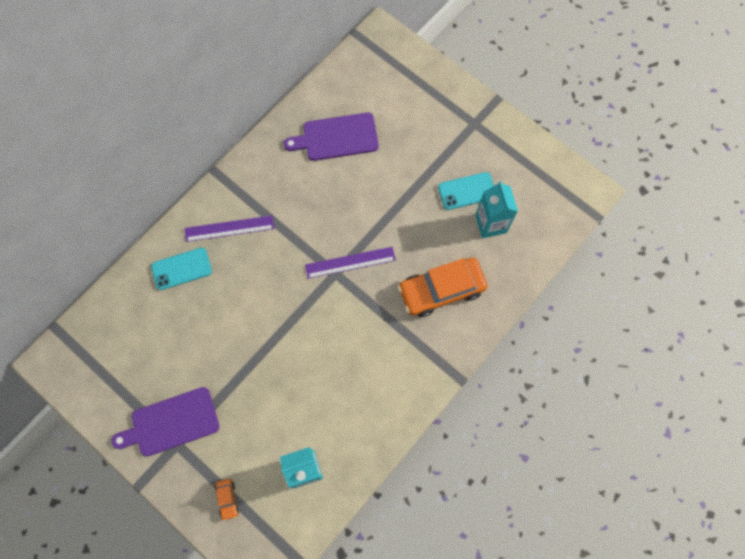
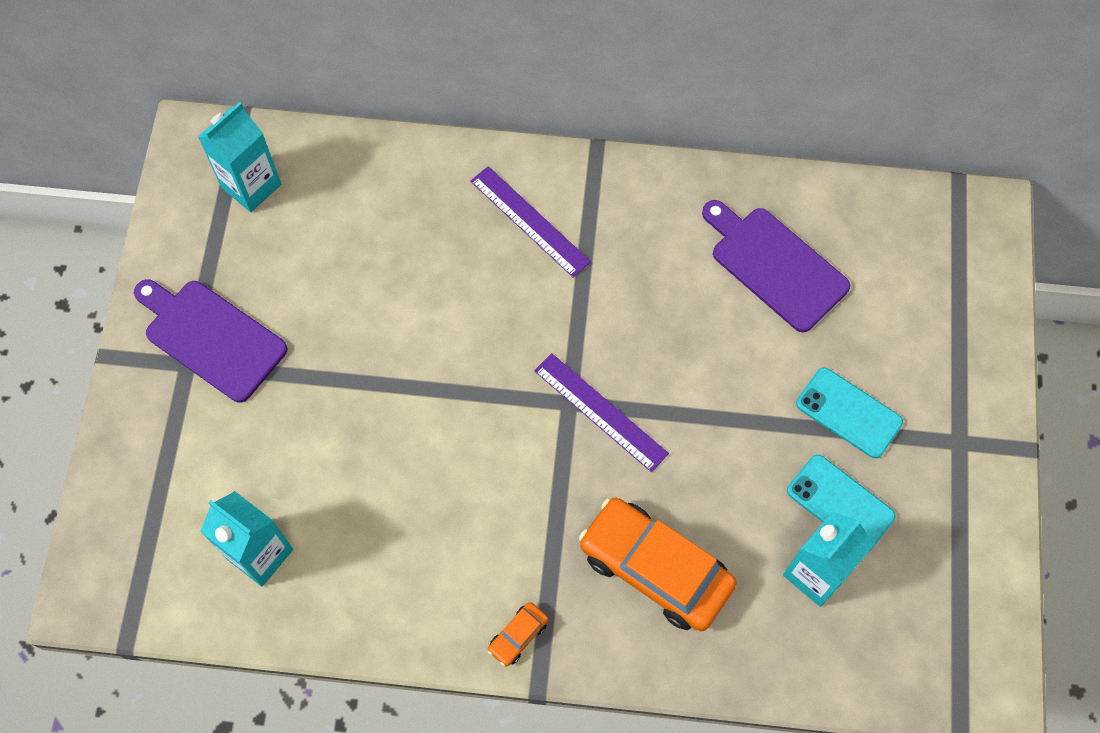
camera: 55 degrees right, 5 degrees down
turquoise phone [151,248,212,290] -> turquoise phone moved to [796,368,903,458]
orange car [215,479,239,521] -> orange car moved to [488,602,548,666]
none -> turquoise carton [198,102,281,212]

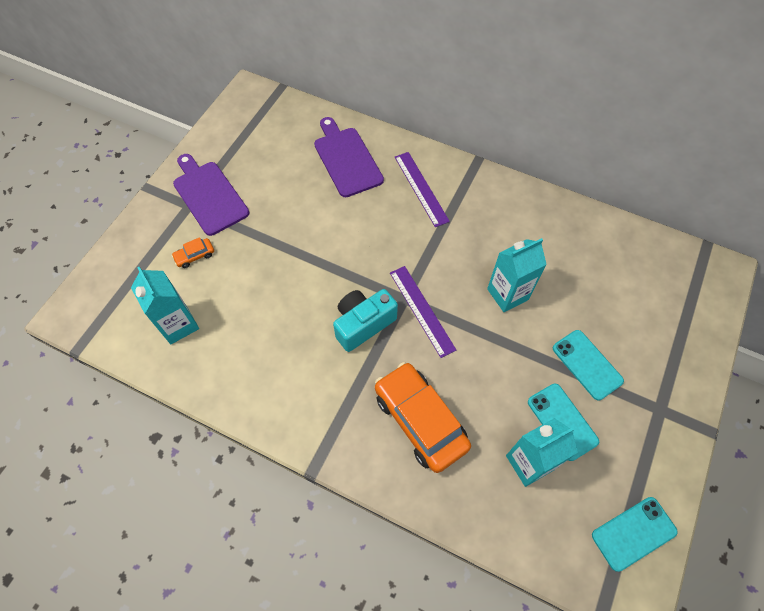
camera: 20 degrees right, 5 degrees down
turquoise carton [198,102,281,212] -> turquoise carton moved to [487,238,547,312]
orange car [488,602,548,666] -> orange car moved to [171,237,214,268]
purple cutting board [702,200,850,332] -> purple cutting board moved to [314,117,384,197]
none -> turquoise camera [333,289,398,352]
none -> turquoise phone [592,497,678,572]

